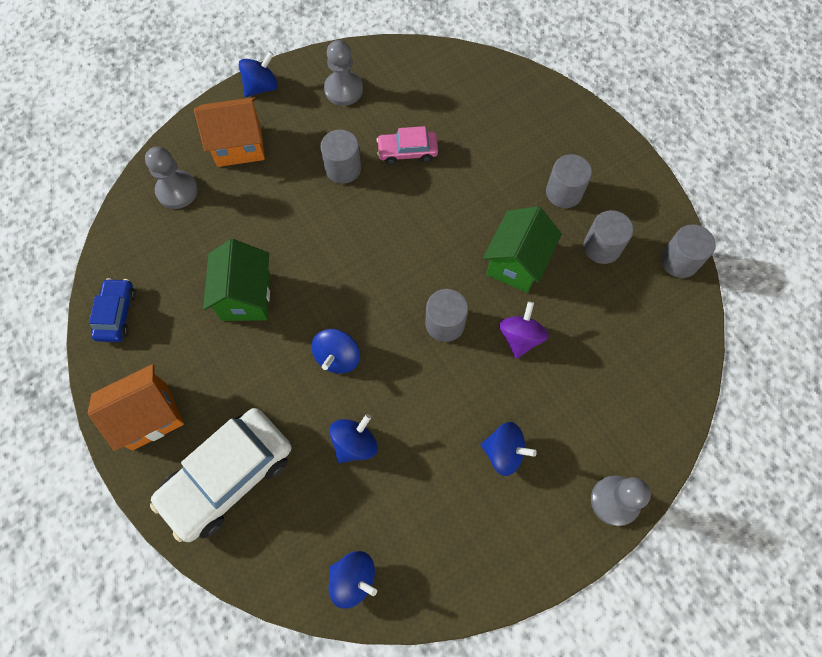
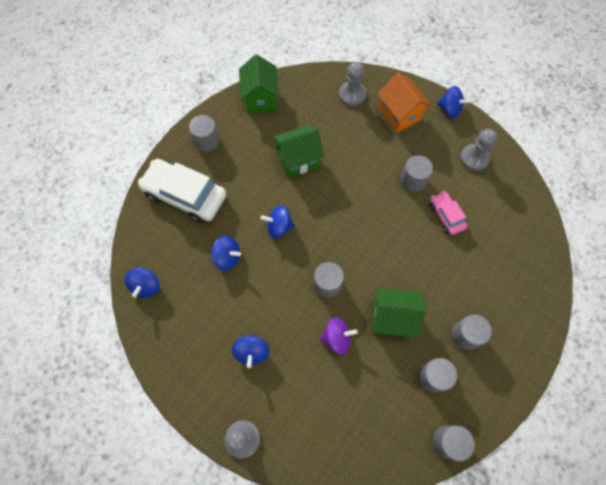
camera: 70 degrees right, 0 degrees up
orange house [88,364,184,451] -> grey cylinder [189,115,220,152]
blue car [89,278,136,342] -> green house [239,54,279,113]

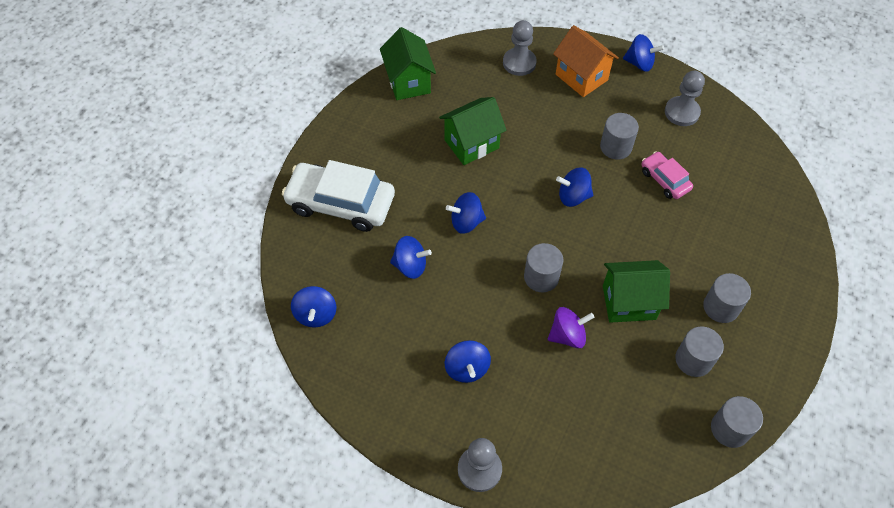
camera: 10 degrees left, 10 degrees down
grey cylinder [189,115,220,152] -> none
none -> blue spinning top [556,167,593,207]

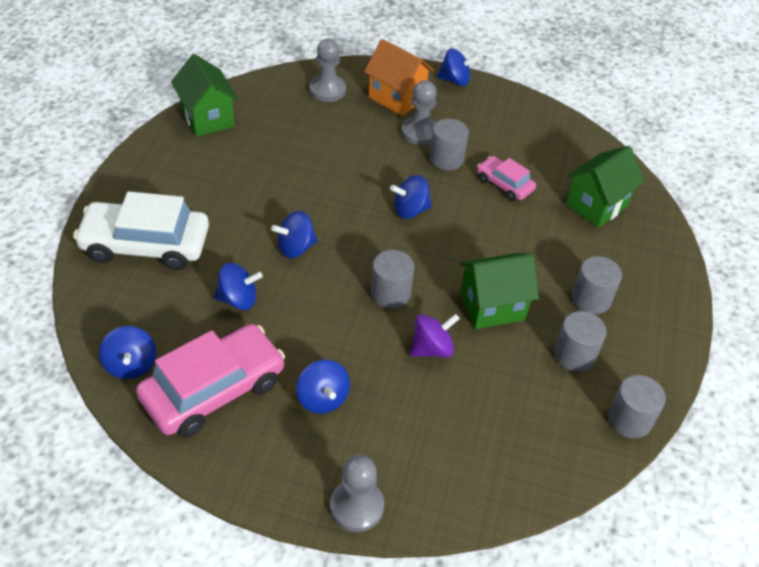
camera: 15 degrees left, 10 degrees down
green house [439,97,507,165] -> green house moved to [566,146,645,228]
grey pawn [665,71,705,126] -> grey pawn moved to [401,80,437,145]
none -> pink car [136,324,285,437]

